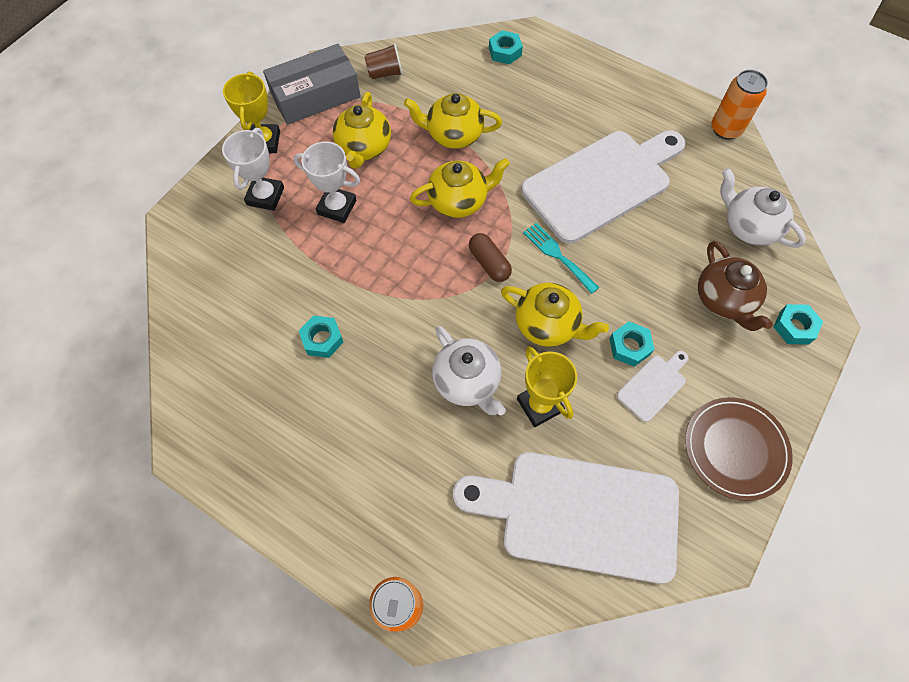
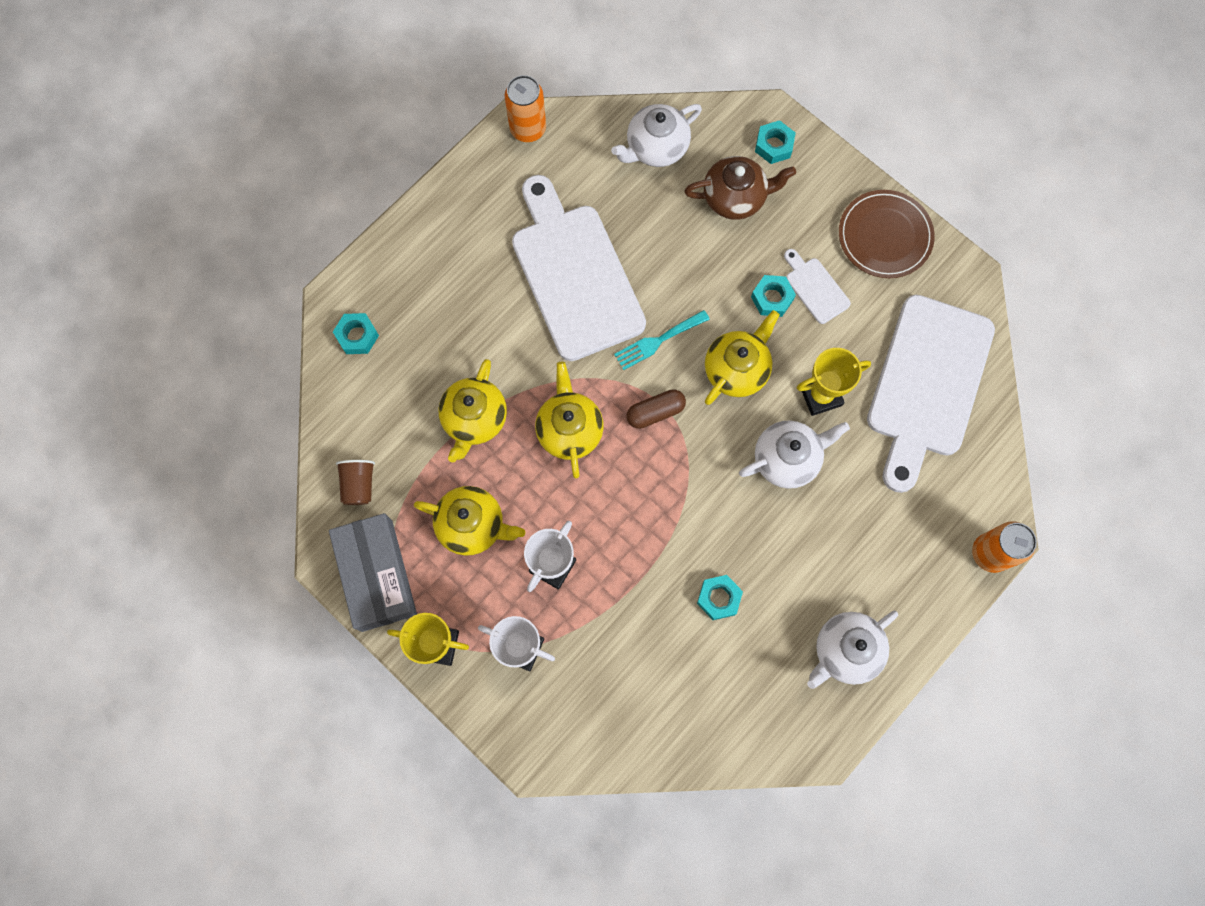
camera: 80 degrees left, 10 degrees up
none -> white teapot [807,611,898,689]

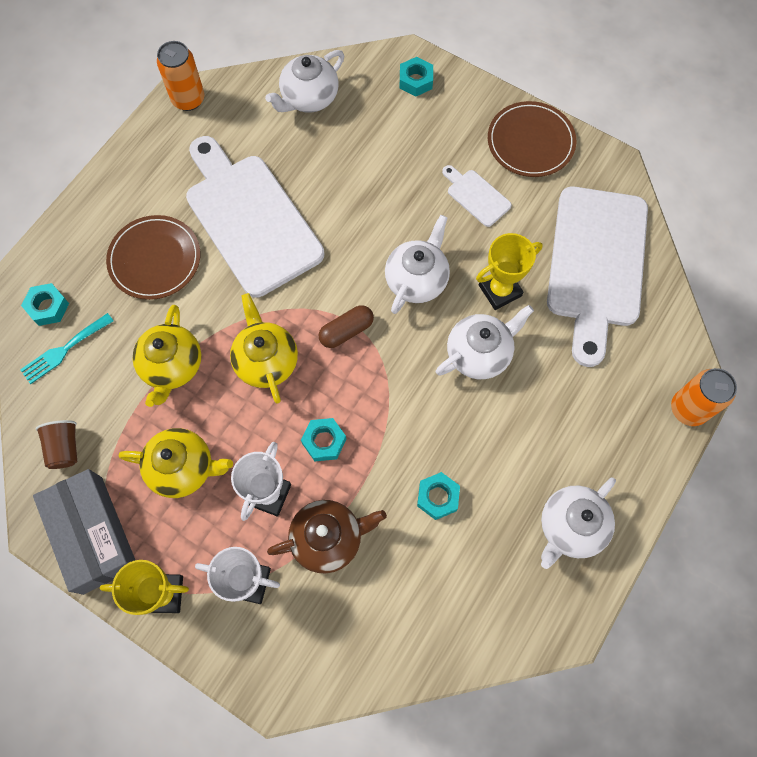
camera: 10 degrees left, 5 degrees down
turquoise fork [614,310,710,370] -> turquoise fork moved to [20,313,113,384]
brown teapot [684,156,796,220] -> brown teapot moved to [267,500,387,573]
yellow teapot [705,310,780,405] -> white teapot [385,215,450,314]
turquoise nut [751,275,796,317] -> turquoise nut moved to [301,418,346,461]
none -> brown plate [106,215,200,300]

